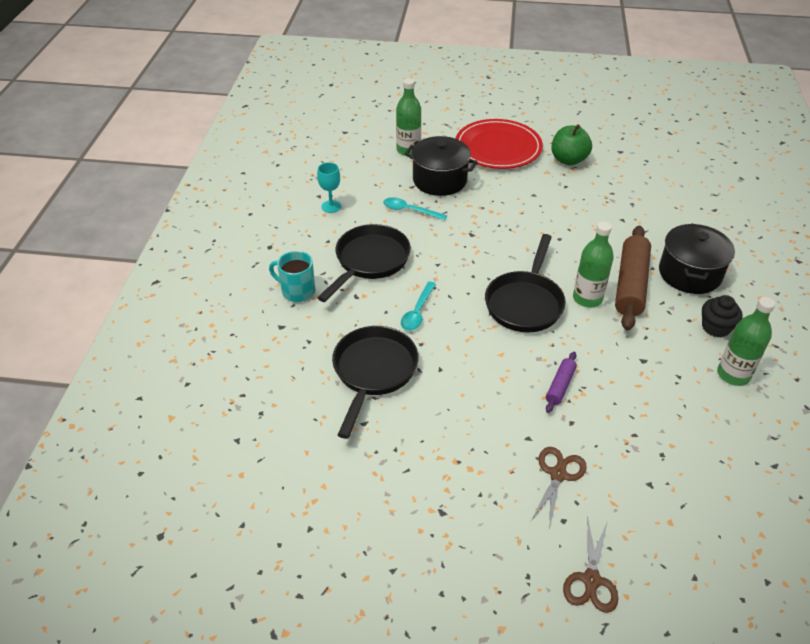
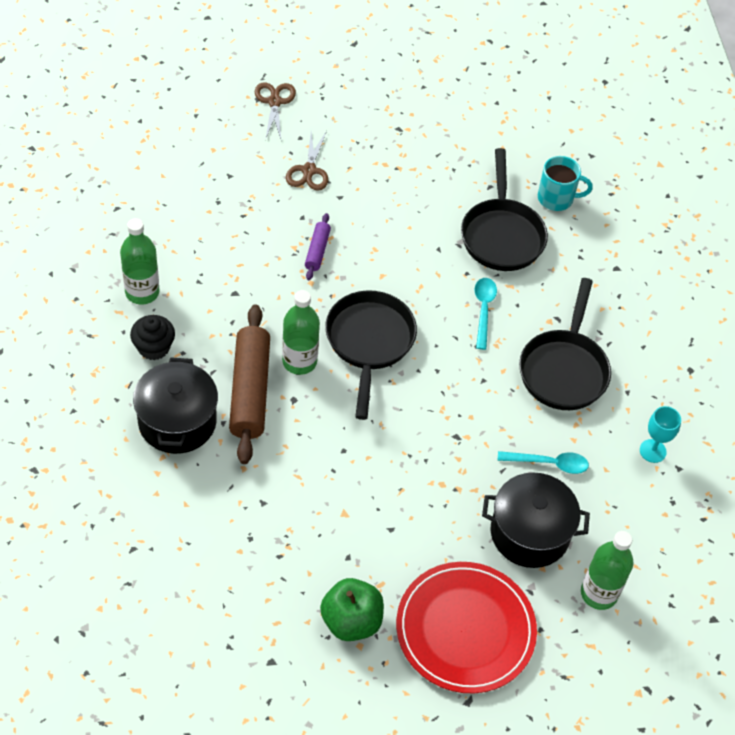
camera: 160 degrees right, 10 degrees up
turquoise mug [269,251,315,302] -> turquoise mug moved to [538,156,593,211]

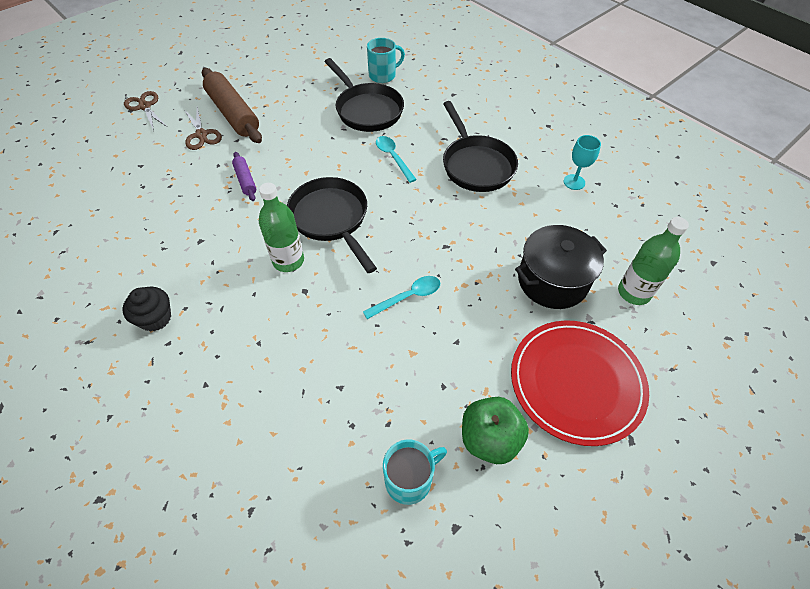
camera: 30 degrees left, 0 degrees up
green bottle [120,218,159,305] -> none
black pot [133,357,218,454] -> none
brown rolling pin [229,304,270,464] -> brown rolling pin moved to [202,68,262,143]
turquoise spoon [497,451,589,474] -> turquoise spoon moved to [363,276,440,319]
none -> turquoise mug [383,439,447,505]

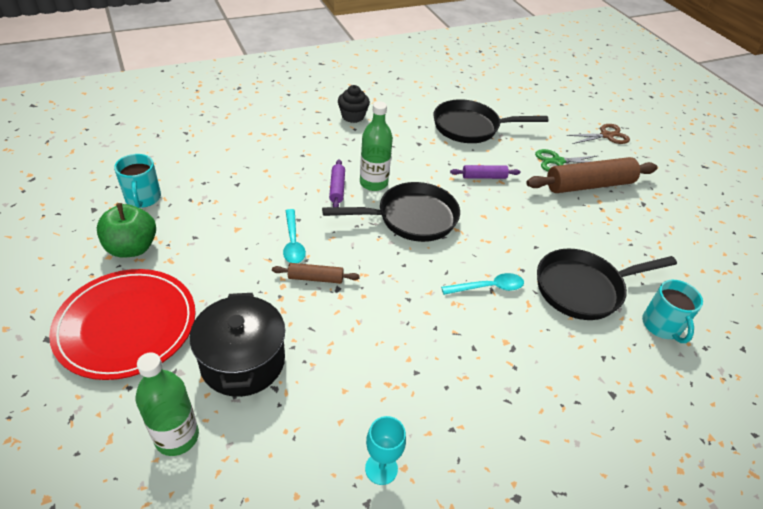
camera: 105 degrees right, 10 degrees down
brown scissors [185,107,222,150] -> green scissors [535,149,597,171]
black pan [443,101,518,192] -> black pan moved to [434,99,548,143]
none -> brown rolling pin [272,263,360,284]
none -> purple rolling pin [329,159,345,207]

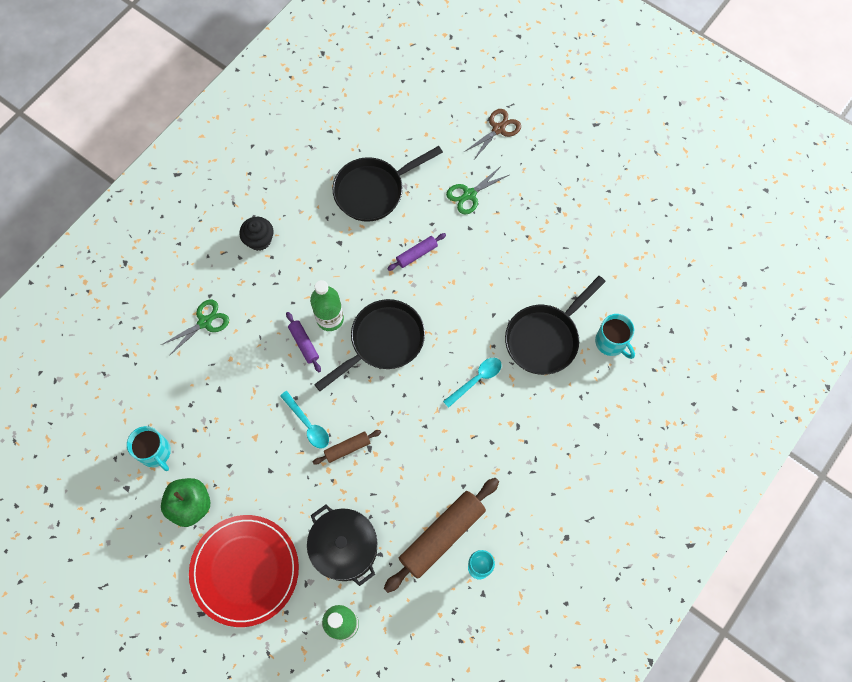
camera: 25 degrees left, 25 degrees up
brown rolling pin [526,157,658,193] -> brown rolling pin moved to [384,478,499,593]
none -> green scissors [161,300,229,356]

